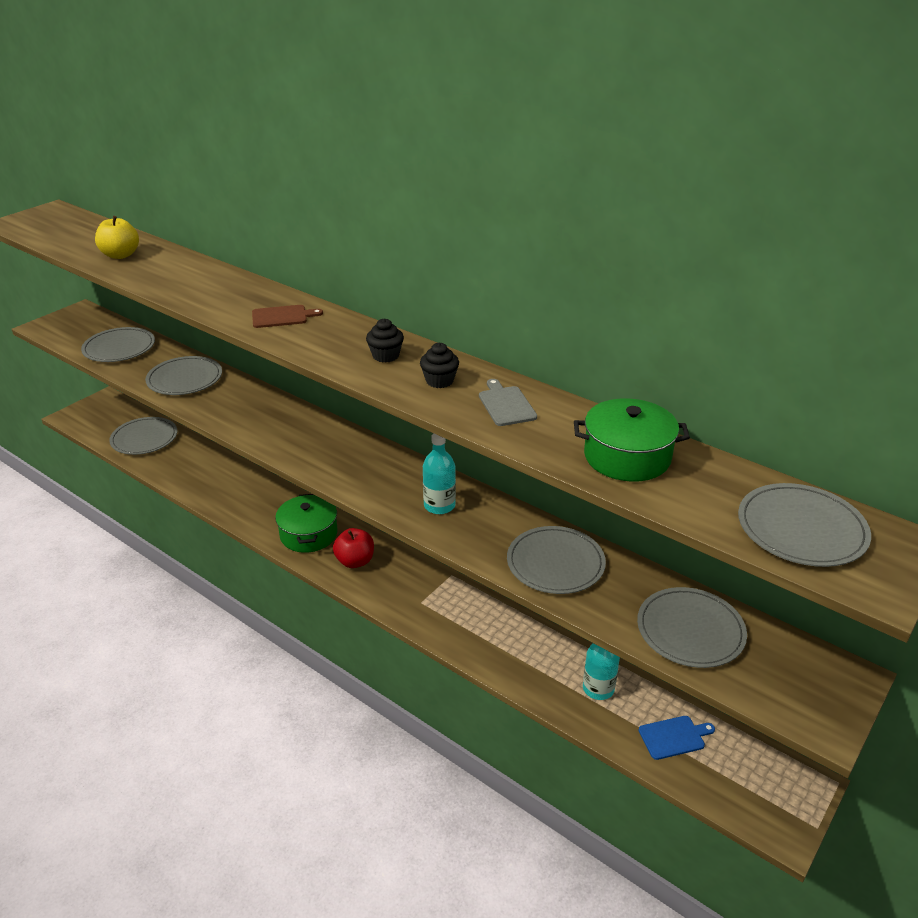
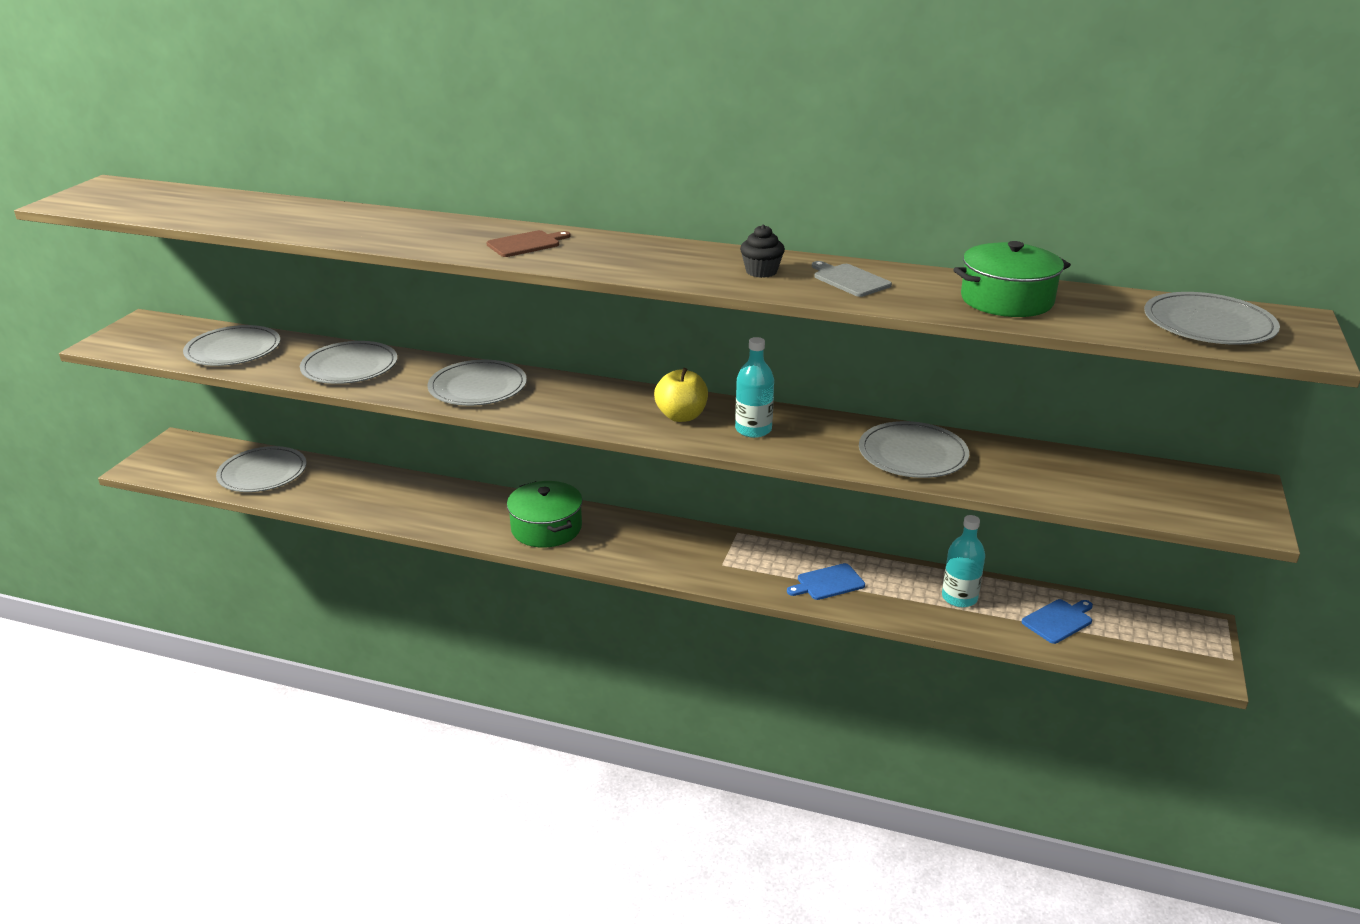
camera: 20 degrees left, 5 degrees down
yellow apple [95,216,139,259] -> yellow apple moved to [654,368,708,422]
red apple [333,528,374,568] -> none
black cupcake [366,319,404,362] -> none
grey plate [637,587,747,668] -> grey plate moved to [427,360,527,406]
none -> blue cutting board [787,563,865,600]

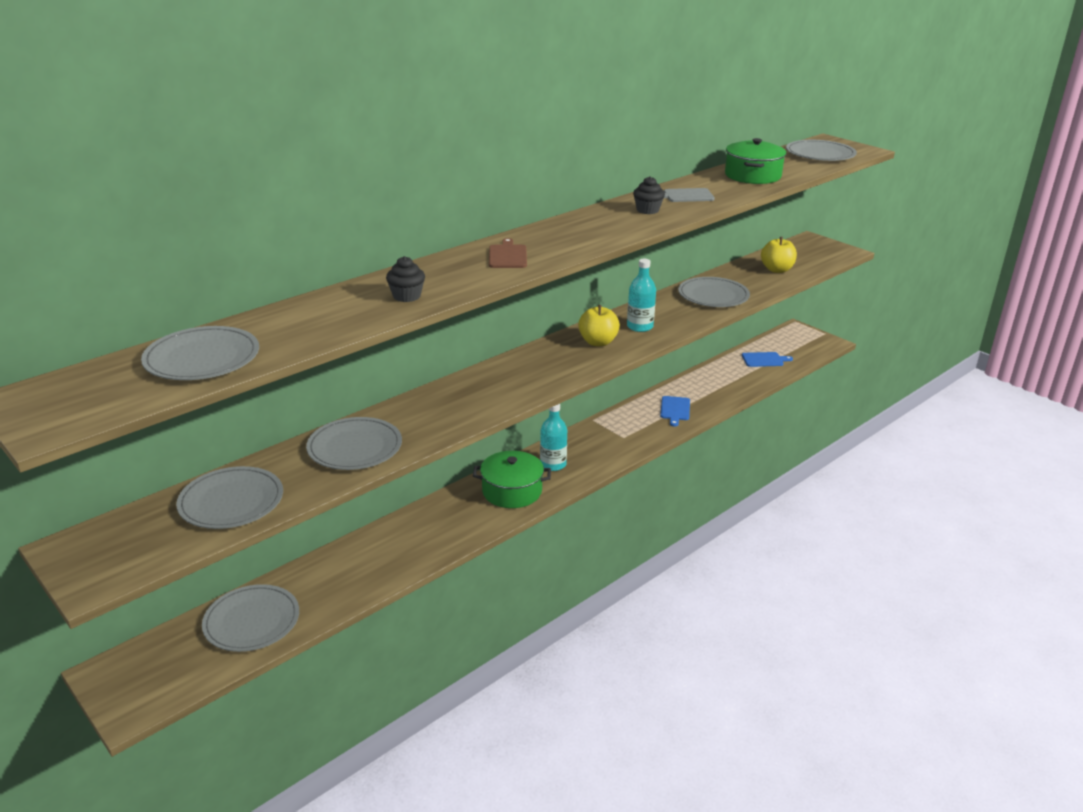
camera: 60 degrees left, 0 degrees up
grey plate [427,360,527,406] -> grey plate moved to [141,326,259,380]
turquoise bottle [942,515,985,607] -> turquoise bottle moved to [540,404,567,471]
blue cutting board [1022,599,1093,644] -> blue cutting board turned 90 degrees clockwise [742,352,793,367]
none -> black cupcake [386,256,425,302]
none -> yellow apple [761,237,797,273]

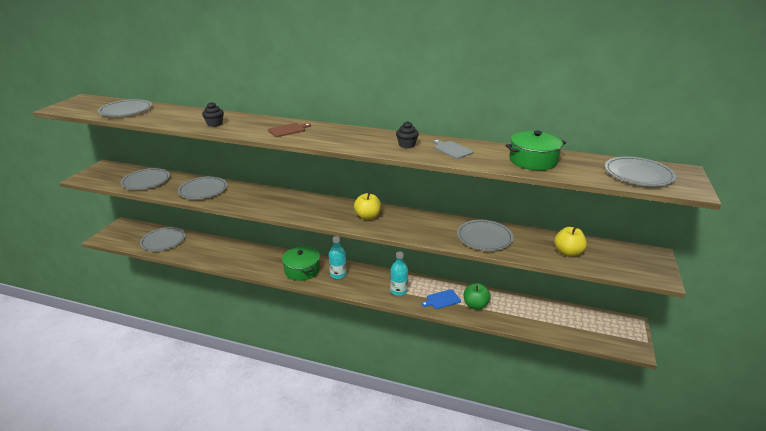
camera: 60 degrees right, 0 degrees up
turquoise bottle [627,259,656,332] -> turquoise bottle moved to [390,251,408,296]
blue cutting board [742,352,793,367] -> none
none -> green apple [464,283,491,310]

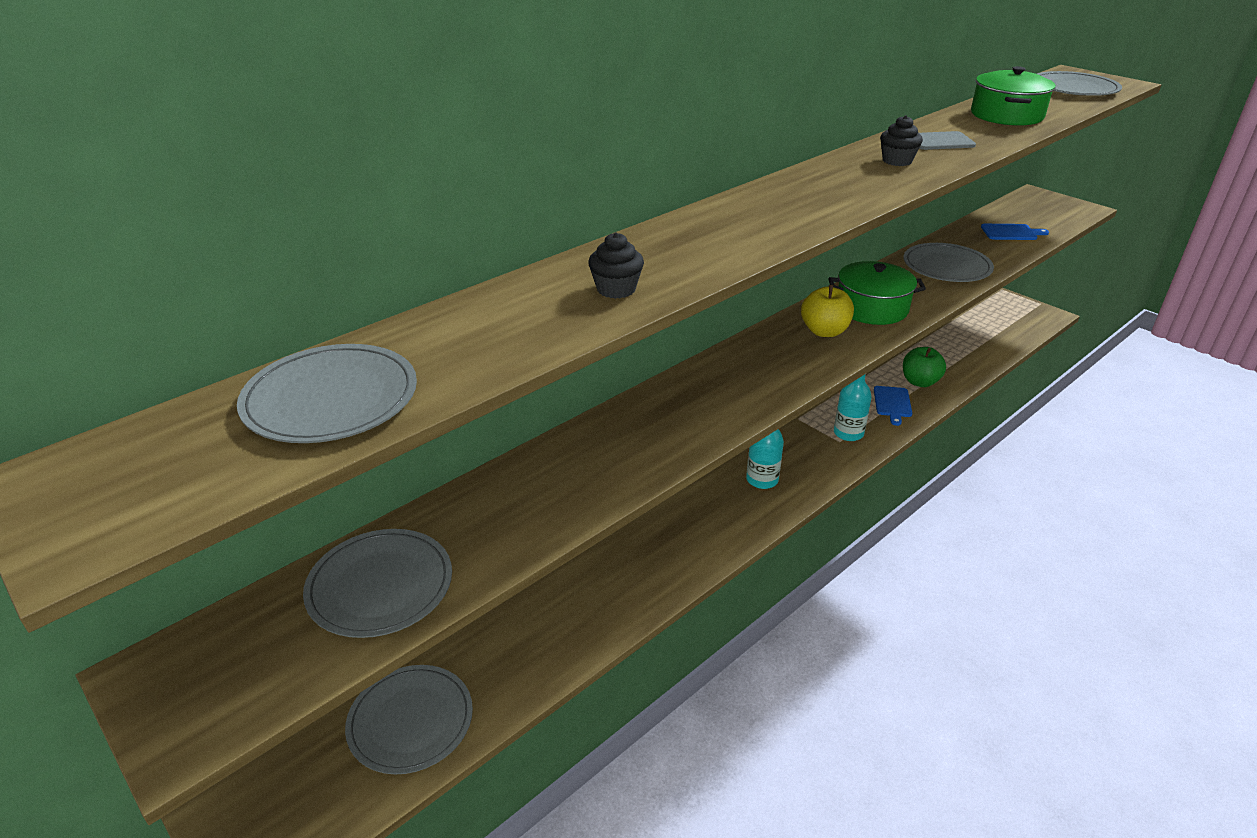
camera: 60 degrees left, 5 degrees up
grey plate [178,176,227,199] -> none
brown cutting board [268,123,311,137] -> none
green pot [282,246,320,281] -> green pot moved to [828,261,926,325]
yellow apple [554,226,587,257] -> blue cutting board [981,224,1049,240]

